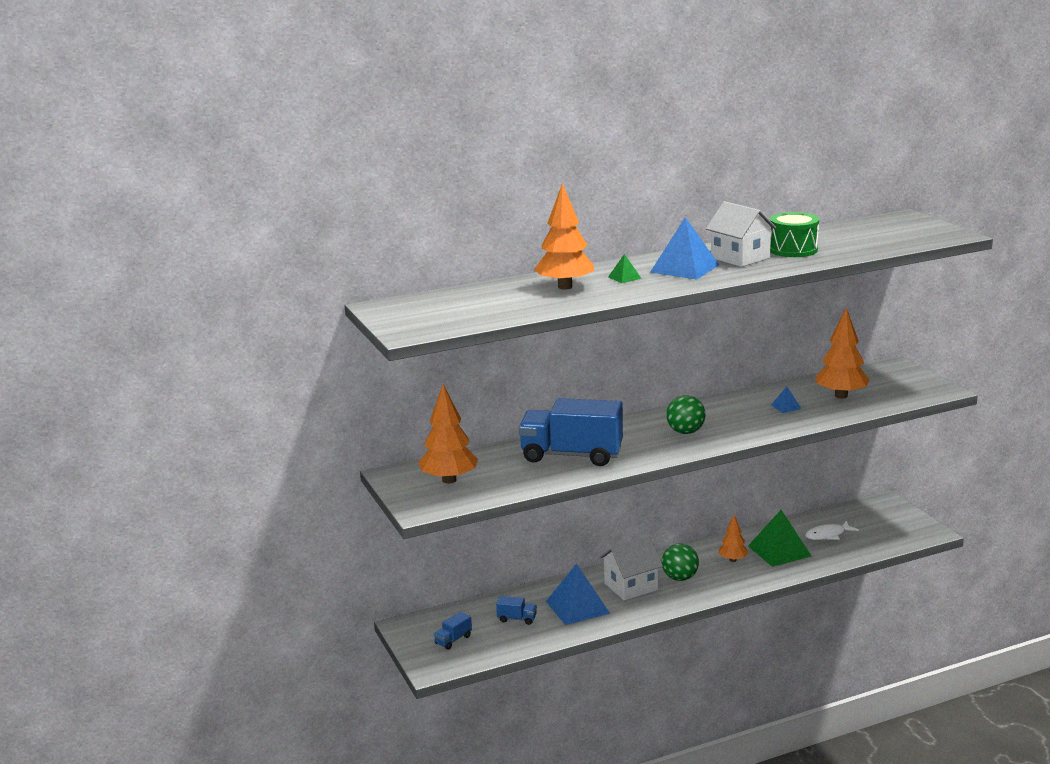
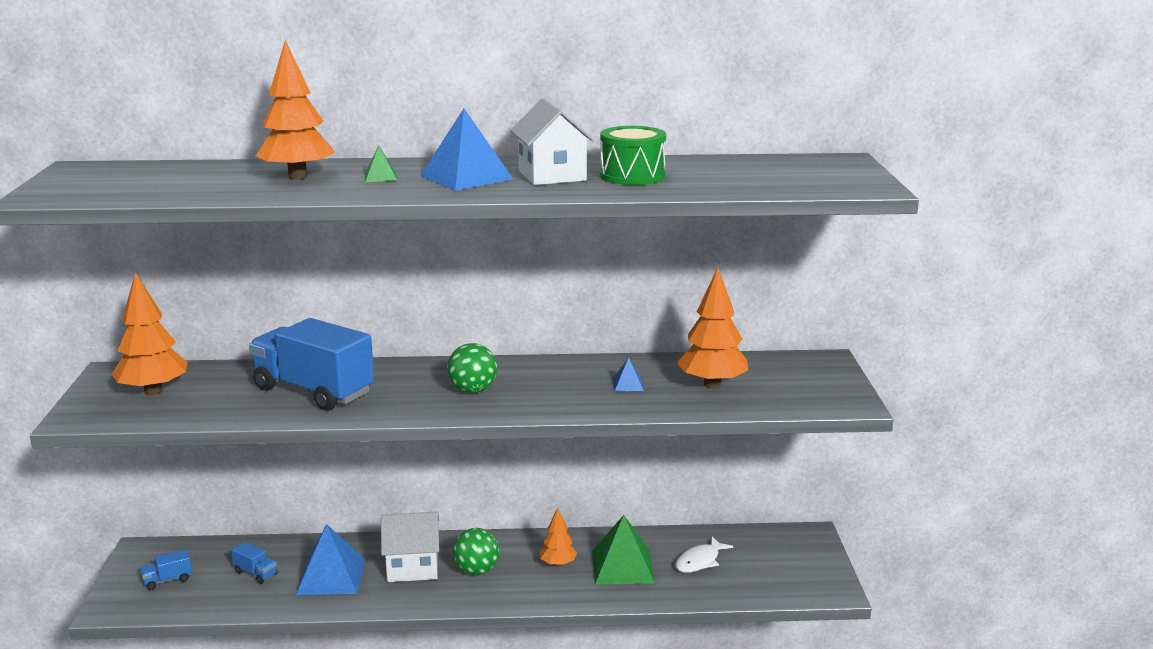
camera: 20 degrees right, 0 degrees up
white fish [805,521,859,540] -> white fish turned 45 degrees counterclockwise [675,536,733,573]

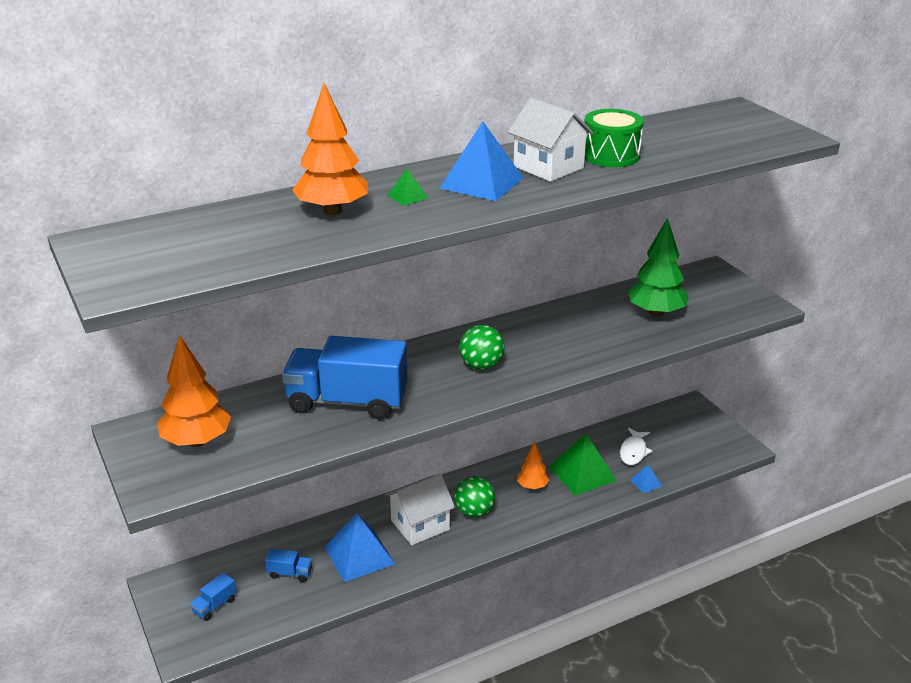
camera: 25 degrees left, 10 degrees up
blue pyramid [613,358,644,391] -> blue pyramid moved to [630,465,662,493]
orange tree [677,268,748,388] -> green tree [628,218,689,317]

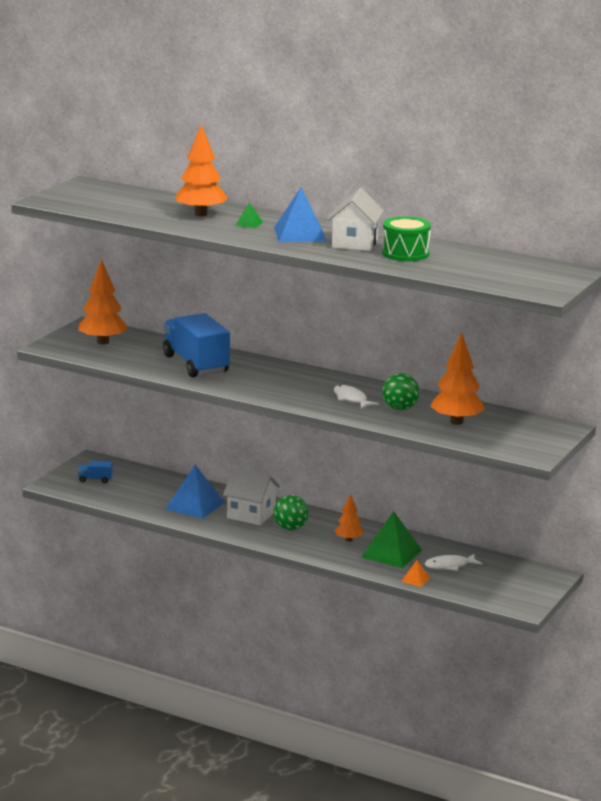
camera: 55 degrees right, 10 degrees down
blue truck [265,549,312,582] -> none
green ball [459,325,505,370] -> green ball moved to [382,373,420,410]
green tree [628,218,689,317] -> orange tree [430,332,485,425]
blue pyramid [630,465,662,493] -> orange pyramid [401,560,430,587]
none -> white fish [334,385,379,409]

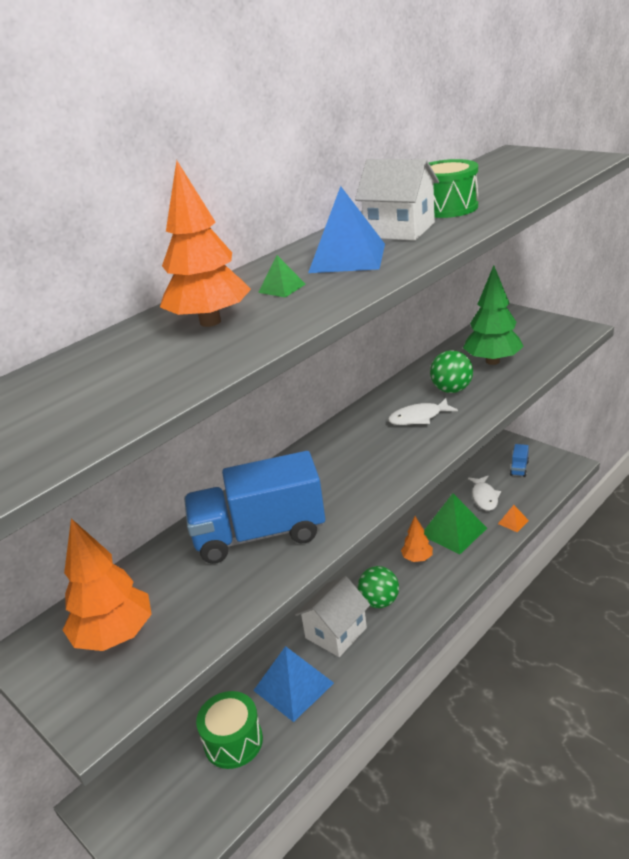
camera: 70 degrees left, 10 degrees up
blue truck [78,461,113,483] -> blue truck moved to [510,444,529,477]
orange tree [430,332,485,425] -> green tree [463,265,524,365]
none -> green drum [196,691,263,769]

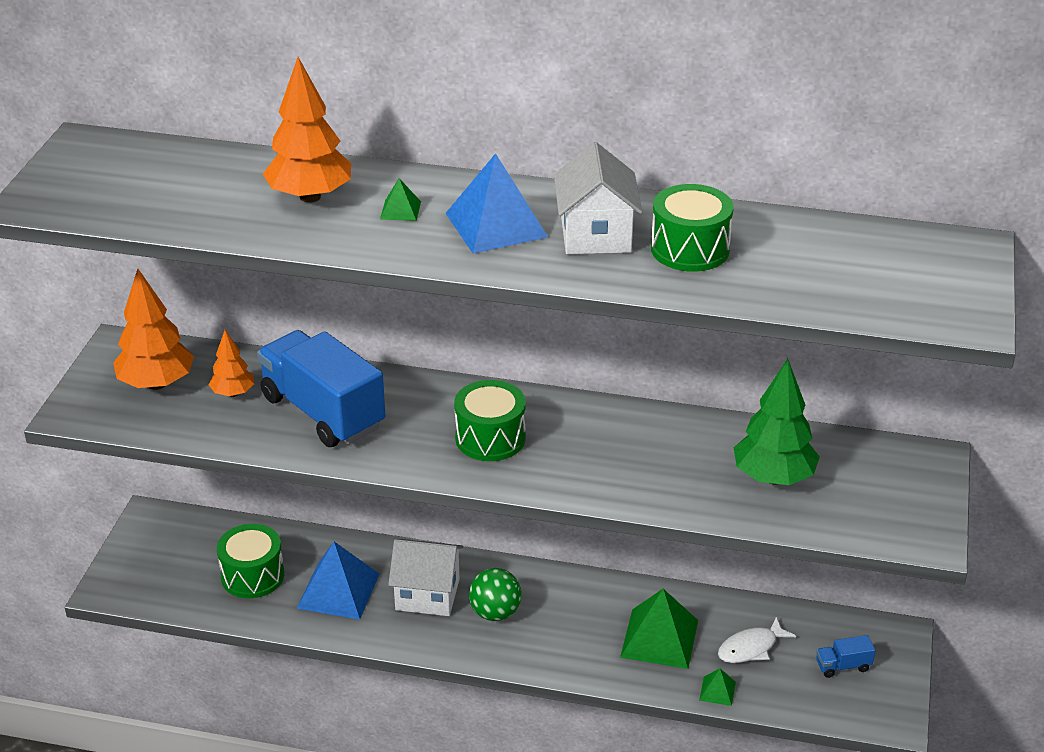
camera: 55 degrees right, 5 degrees up
white fish [388,398,458,425] -> none
orange tree [401,516,433,562] -> orange tree moved to [209,330,254,397]
green ball [430,350,473,393] -> none
orange pyramid [498,505,529,532] -> green pyramid [699,668,736,706]
none -> green drum [454,380,526,461]

